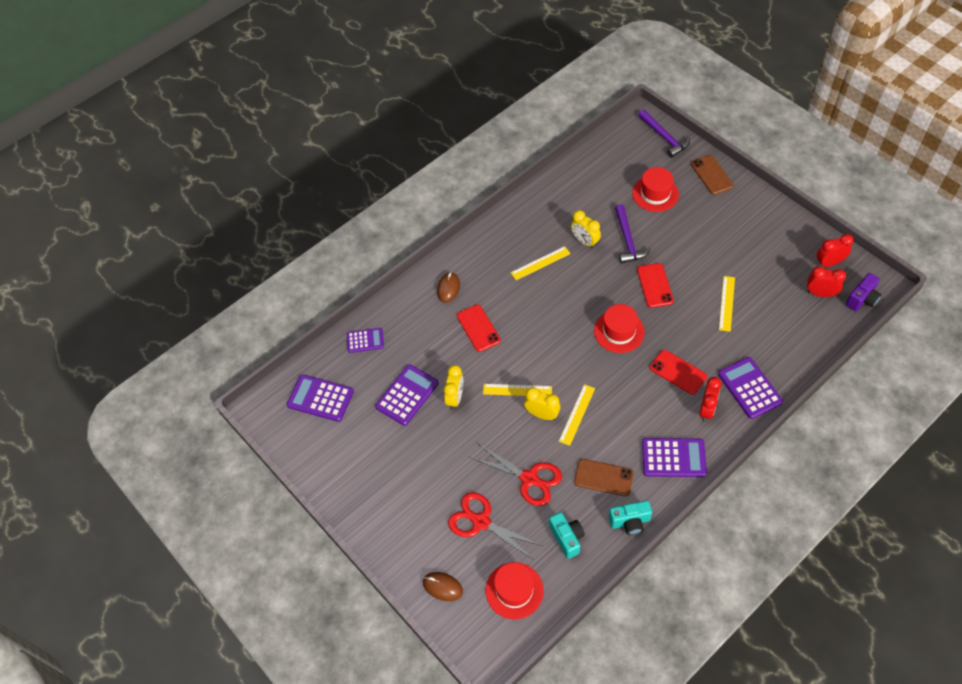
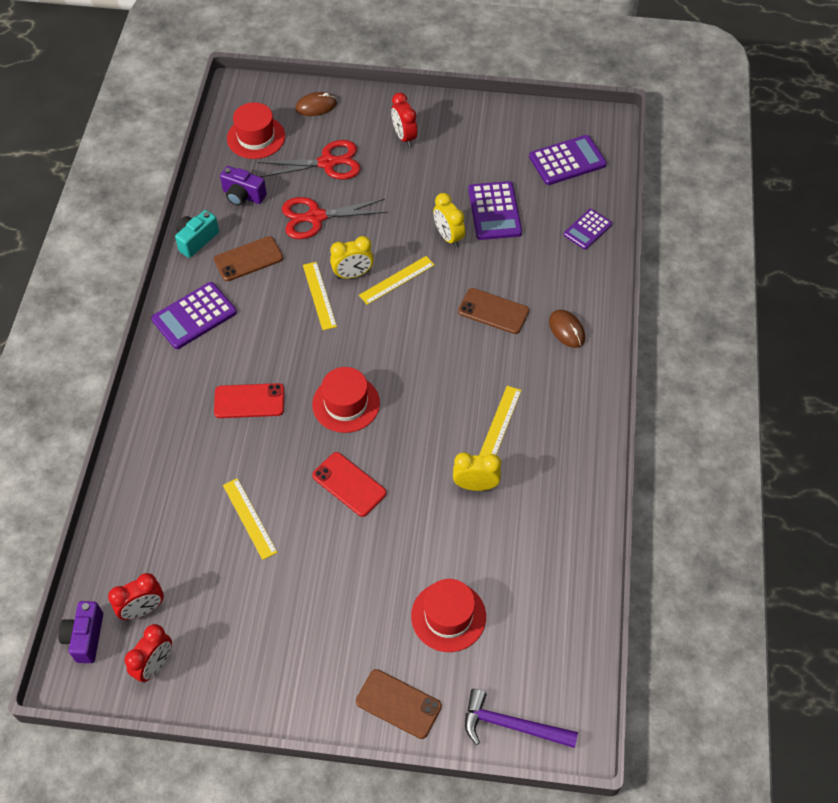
camera: 135 degrees right, 0 degrees up
red phone [457,304,501,352] -> brown phone [458,288,529,334]
turquoise camera [549,512,585,559] -> purple camera [220,166,267,206]
purple hammer [615,204,650,264] -> none
red clock [700,377,722,422] -> red clock moved to [391,93,417,147]
purple calculator [718,357,783,419] -> none

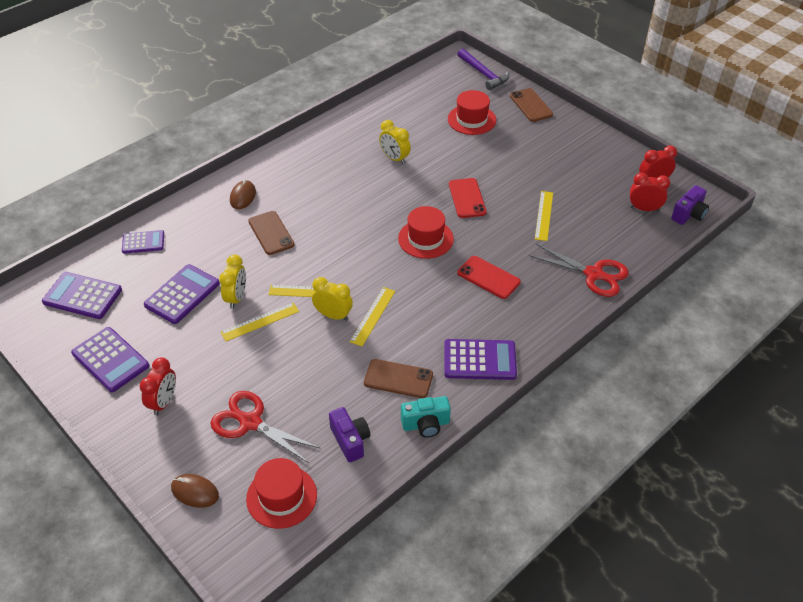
camera: 140 degrees left, 10 degrees down
red scissors [282,197,388,239] -> red scissors moved to [529,244,629,297]
yellow ruler [479,386,522,456] -> yellow ruler moved to [221,302,299,341]
none -> purple calculator [71,327,149,392]

